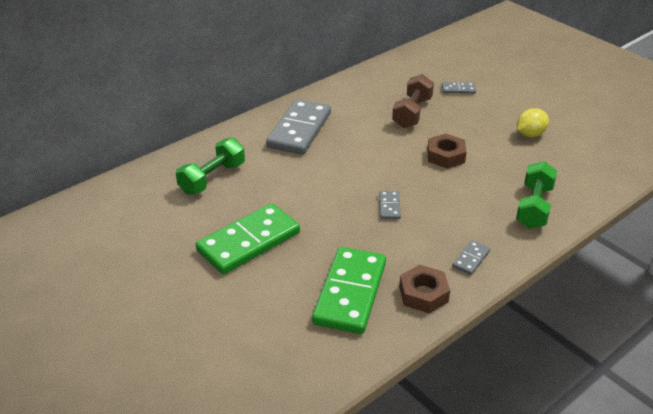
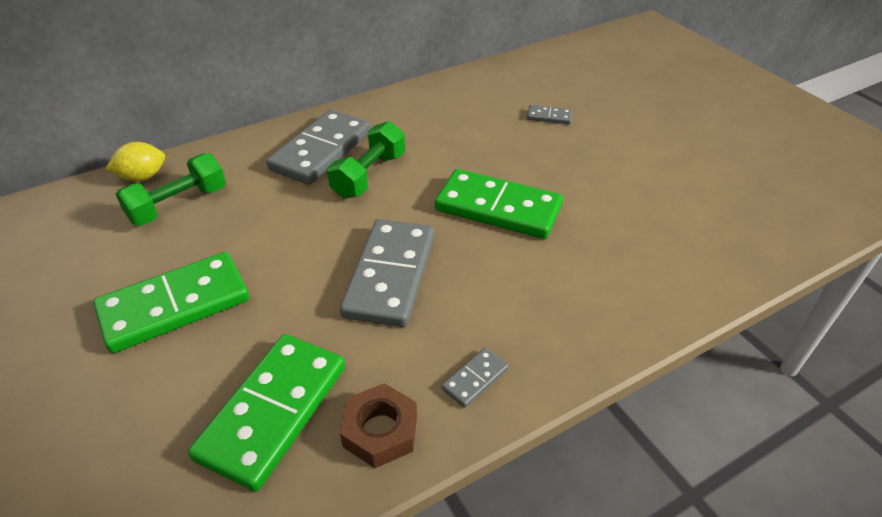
camera: 10 degrees right, 5 degrees up
grey domino [379,191,401,219] -> grey domino [340,219,434,327], size x2.28
brown dumbbell [392,74,434,128] -> none
brown nut [427,133,467,169] -> green domino [435,169,563,239]
green dumbbell [516,161,557,229] -> green dumbbell moved to [327,121,405,199]
yellow lemon [517,108,549,137] -> yellow lemon moved to [106,142,165,181]

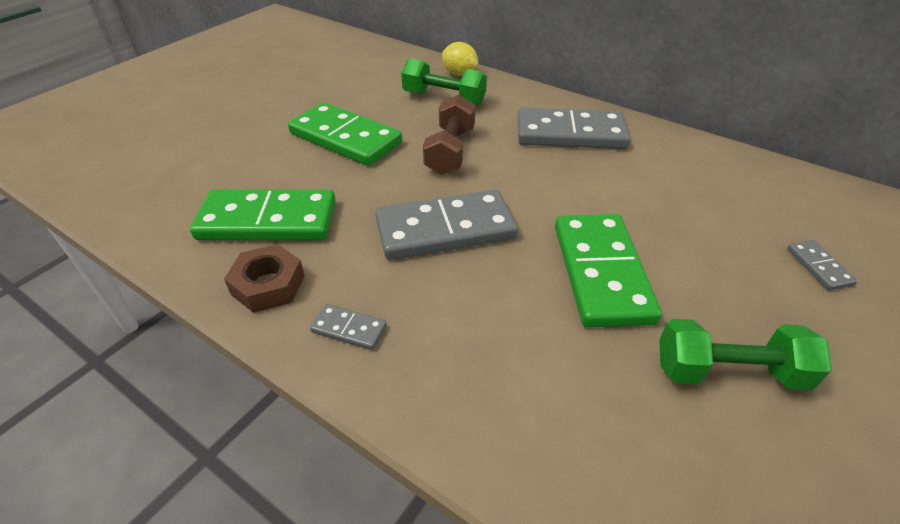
camera: 65 degrees right, 0 degrees up
green dumbbell [327,121,405,199] -> green dumbbell moved to [659,319,832,391]
none -> brown dumbbell [423,94,475,175]

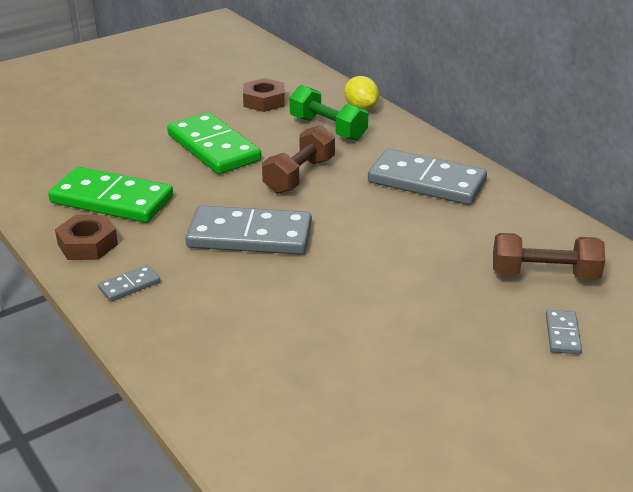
camera: 20 degrees right, 10 degrees down
grey domino [310,304,387,350] -> grey domino turned 75 degrees counterclockwise [98,265,160,301]
green domino [555,214,662,328] -> none
green dumbbell [659,319,832,391] -> none
none -> brown nut [243,78,285,112]
none -> brown dumbbell [493,233,605,280]

